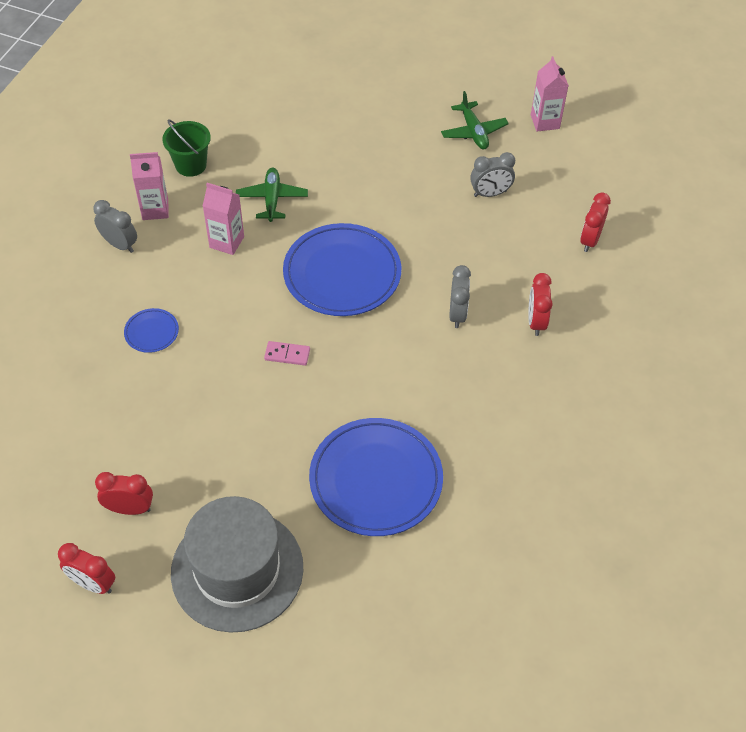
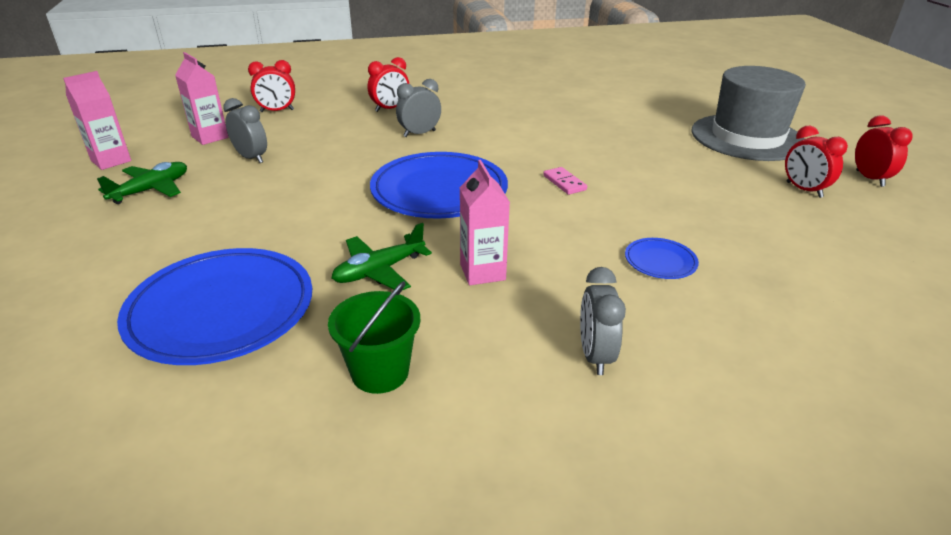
camera: 125 degrees left, 20 degrees down
pink carton [130,152,169,220] -> pink carton moved to [175,52,228,145]
blue plate [309,418,443,536] -> blue plate moved to [117,248,312,365]

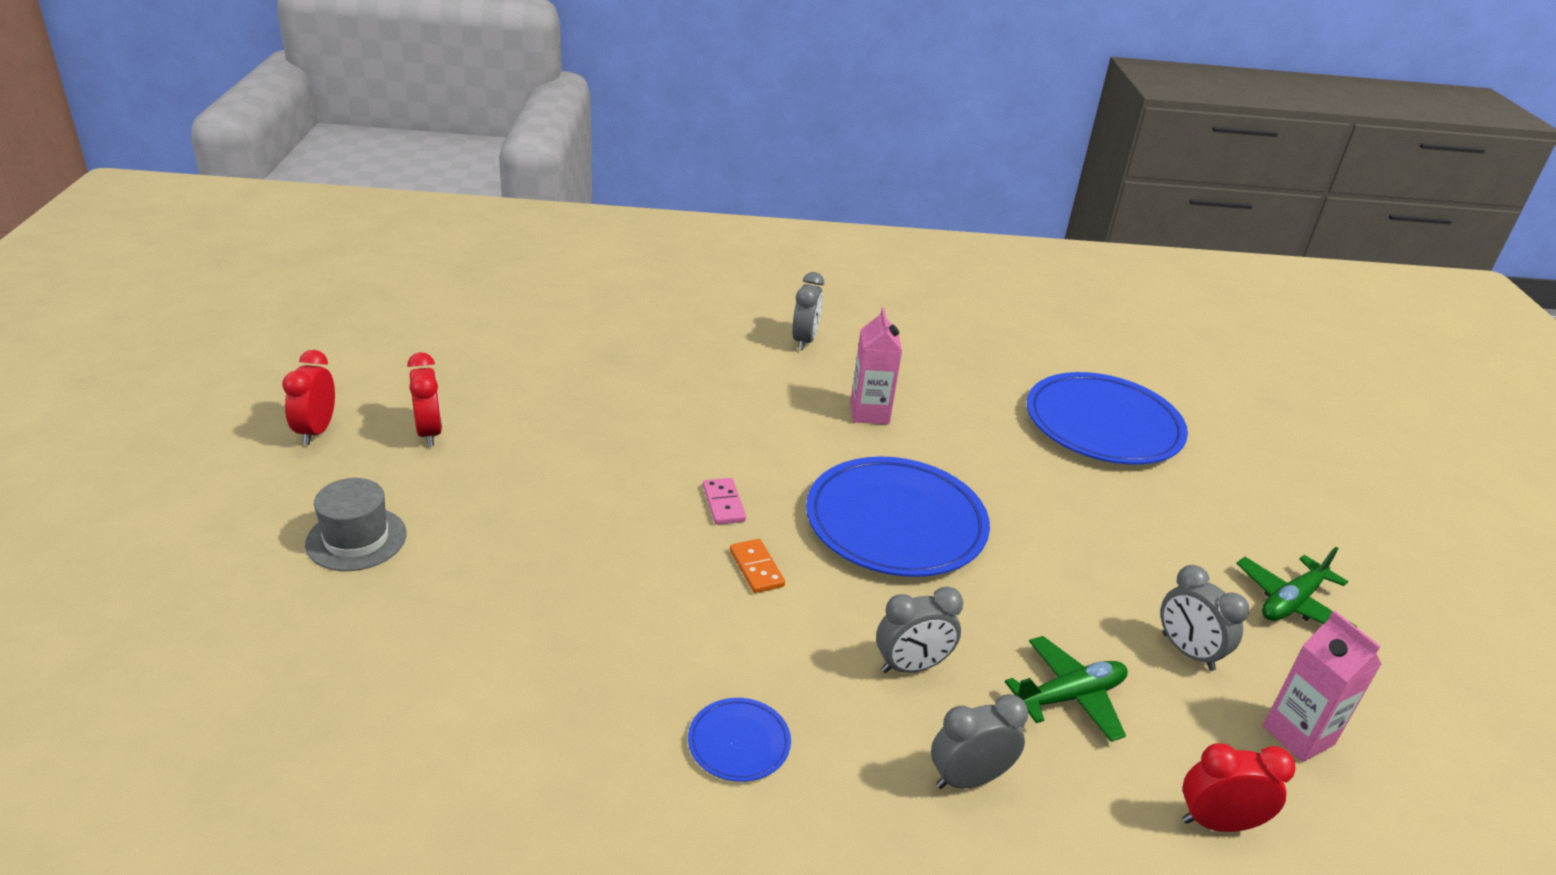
camera: 170 degrees left, 0 degrees up
pink carton [63,71,131,170] -> none
green bucket [328,281,421,394] -> none
green plane [332,223,432,290] -> green plane moved to [1005,636,1128,742]
red clock [368,57,409,112] -> grey clock [931,694,1028,789]
blue plate [625,238,699,279] -> blue plate moved to [688,698,791,782]
grey hat [692,66,806,161] -> grey hat [305,478,407,571], size x0.51
none -> orange domino [730,539,785,593]

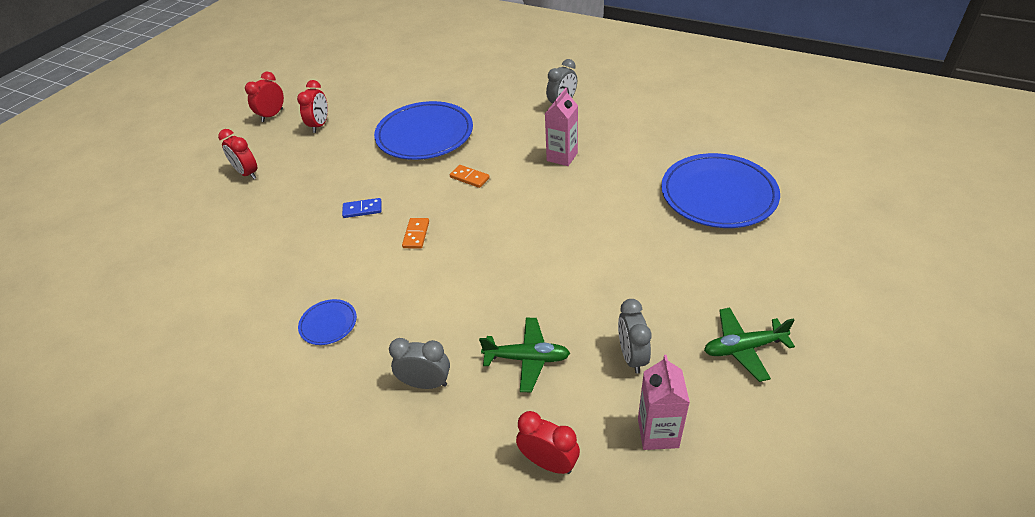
camera: 35 degrees right, 10 degrees up
grey hat [305,478,407,571] -> red clock [218,129,257,179]
pink domino [703,478,746,525] -> none
blue plate [806,456,990,577] -> blue plate moved to [374,101,473,160]
grey clock [876,586,963,673] -> none
none -> blue domino [342,198,381,218]
none -> orange domino [450,165,490,188]

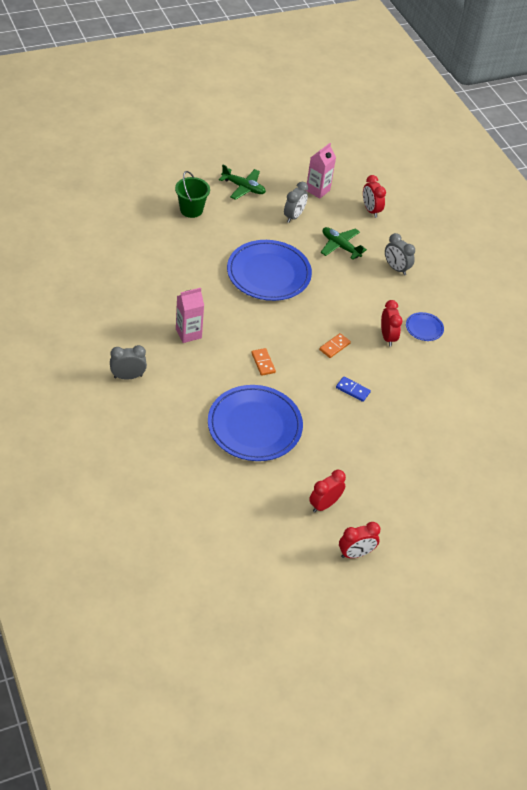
camera: 150 degrees left, 5 degrees up
red clock [218,129,257,179] -> red clock moved to [381,300,403,347]
blue plate [661,153,780,228] -> blue plate moved to [227,240,312,301]
none -> green bucket [175,171,210,218]

